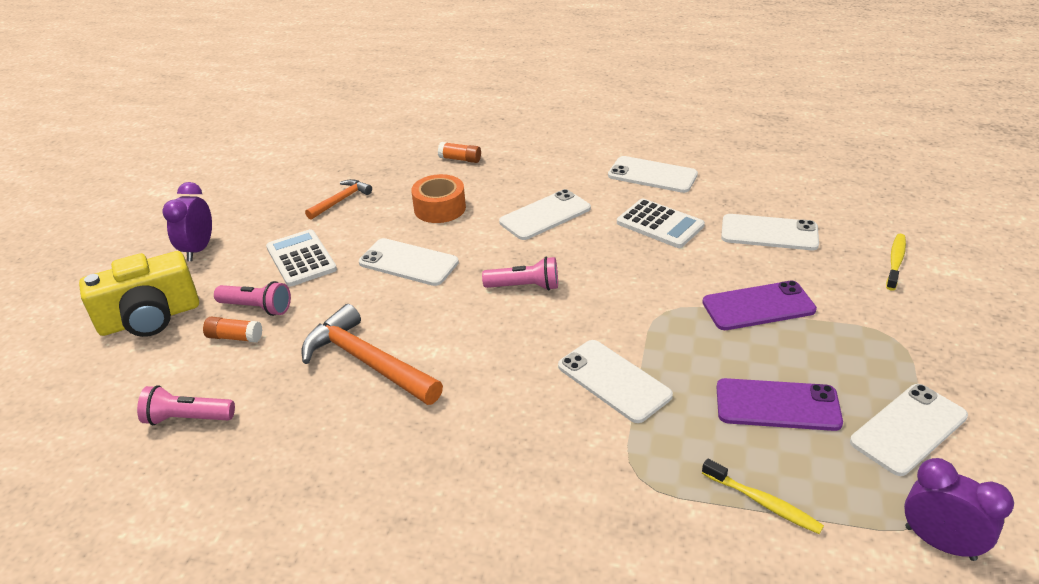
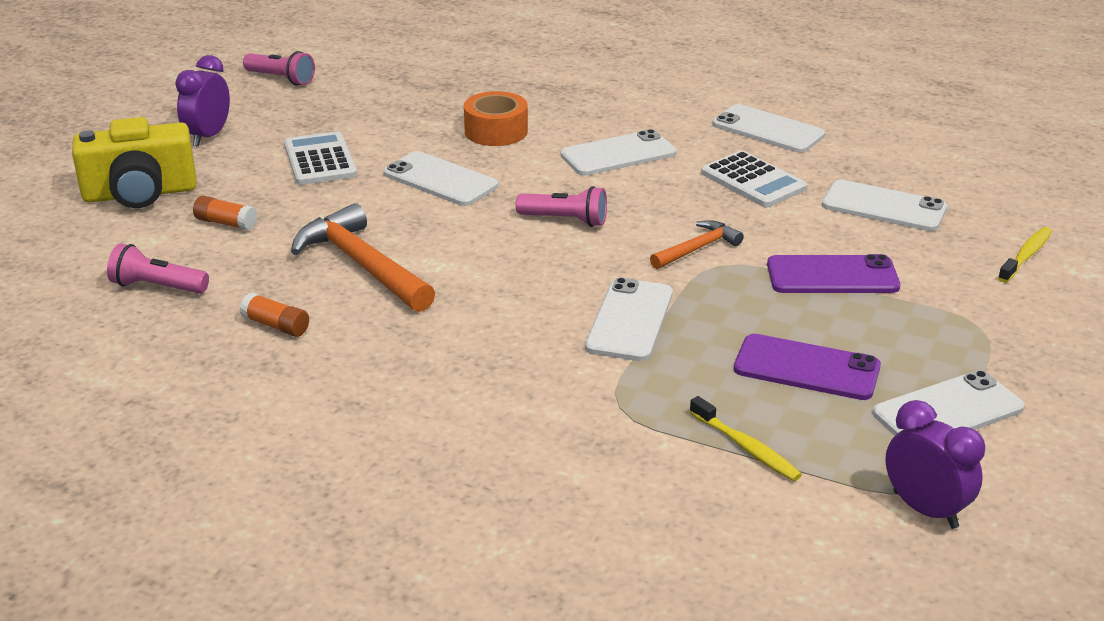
camera: 10 degrees right, 5 degrees down
pink flashlight [214,281,291,316] -> pink flashlight moved to [243,51,315,85]
orange hammer [305,179,372,220] -> orange hammer moved to [650,220,744,269]
orange glue stick [438,142,481,163] -> orange glue stick moved to [240,293,309,337]
white phone [558,340,673,423] -> white phone turned 45 degrees clockwise [585,277,673,361]

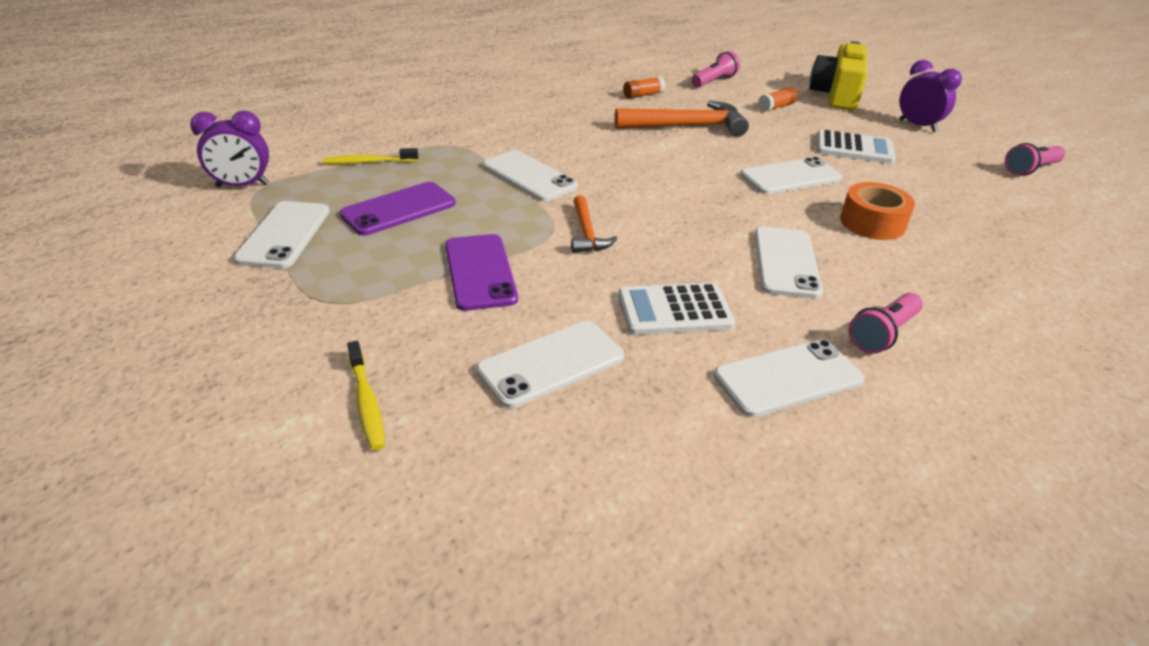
camera: 120 degrees right, 5 degrees up
pink flashlight [516,186,607,227] -> pink flashlight moved to [849,293,923,354]
purple phone [767,254,900,293] -> purple phone turned 45 degrees counterclockwise [445,234,518,311]

